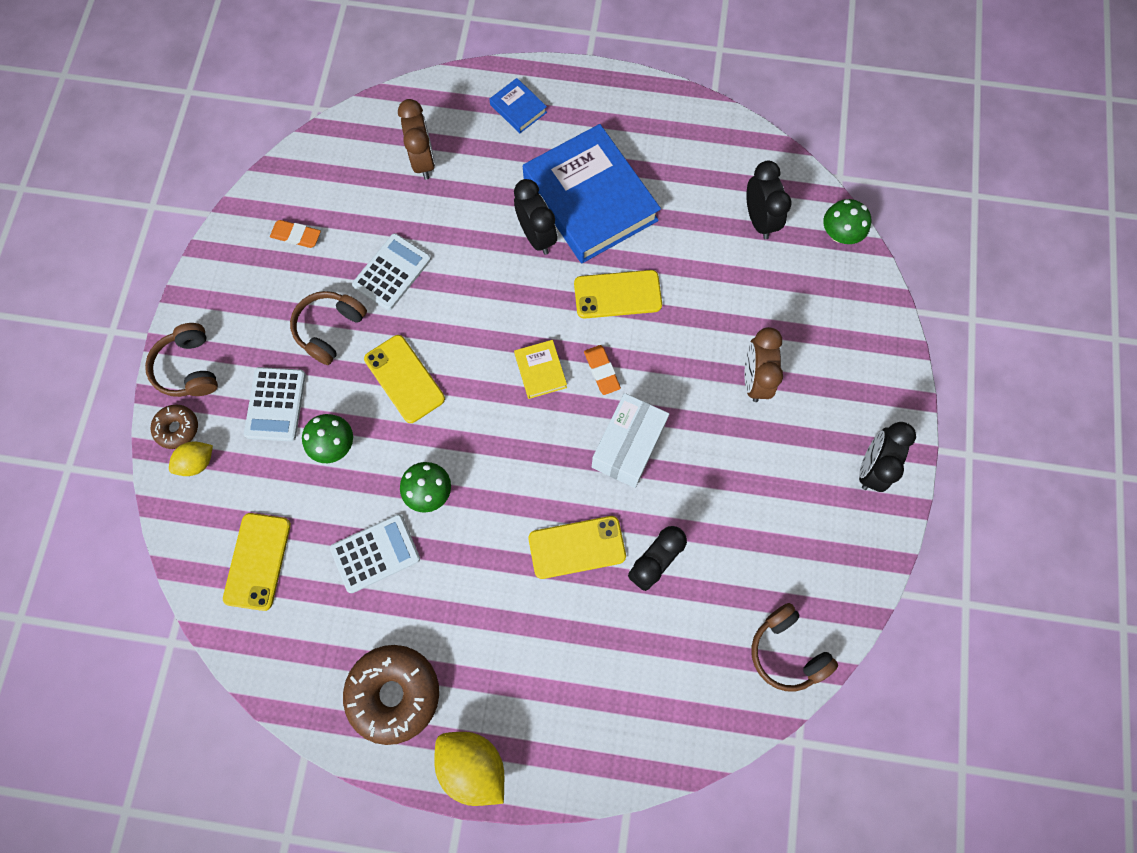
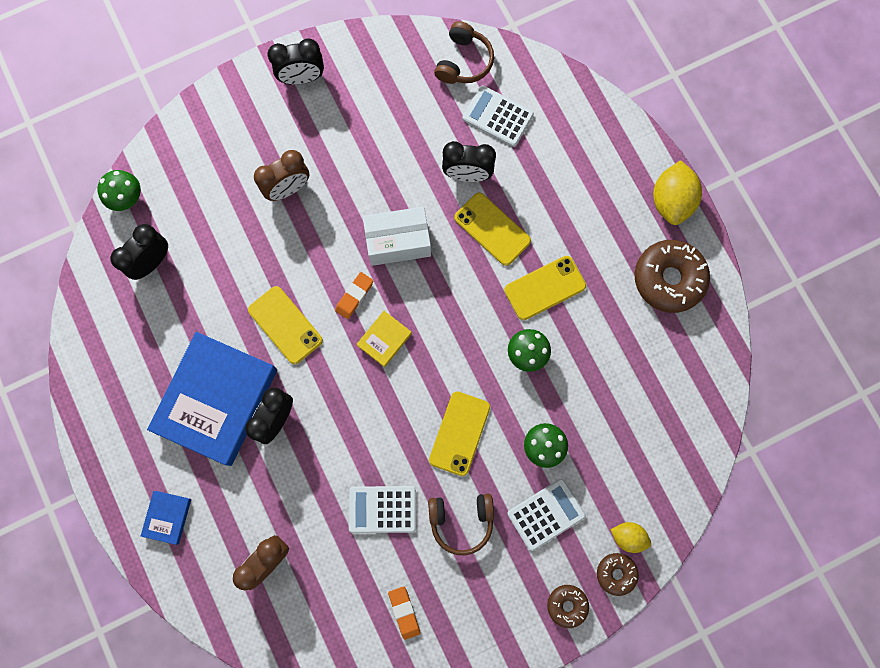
camera: 125 degrees left, 5 degrees up
brown headphones [145,323,218,397] -> brown donut [547,585,589,628]
yellow phone [223,513,291,611] -> yellow phone moved to [504,256,586,320]
white calculator [330,514,420,593] -> white calculator moved to [463,86,534,147]

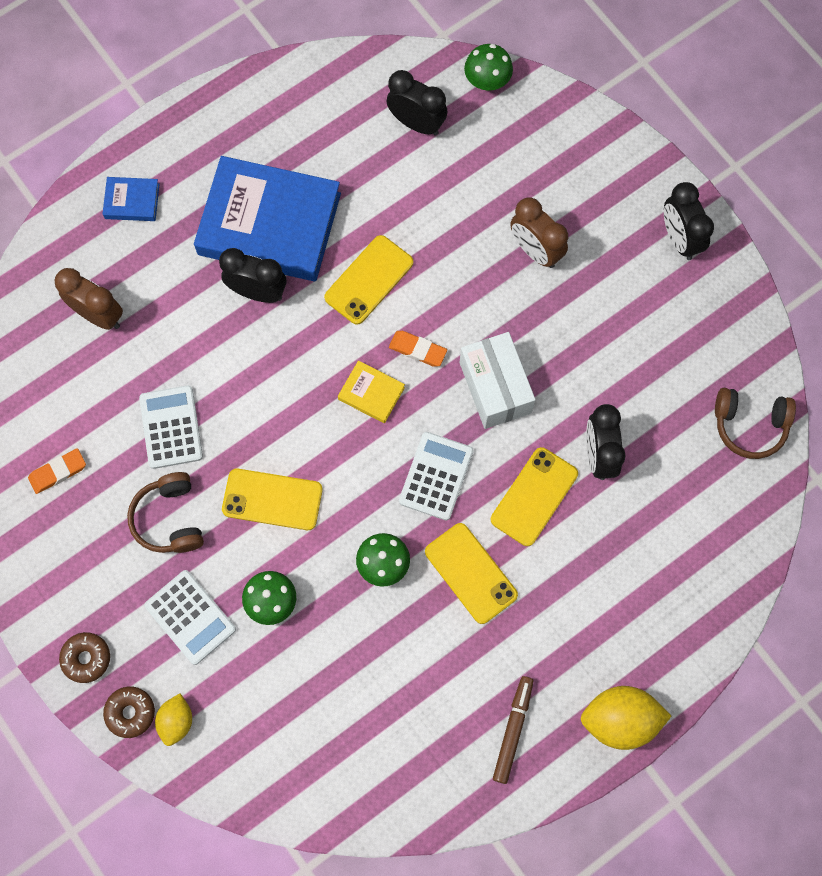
camera: 80 degrees right, 5 degrees down
white calculator [463,86,534,147] -> white calculator moved to [399,432,474,521]
brown donut [635,240,710,313] -> brown marker [493,676,533,784]

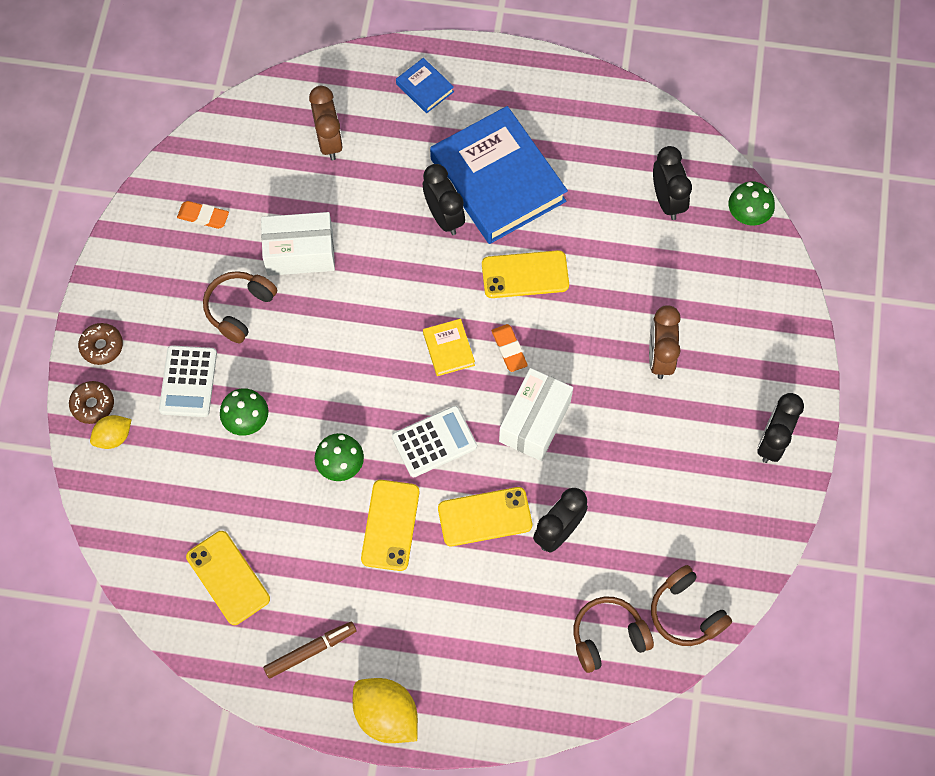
camera: 45 degrees right, 5 degrees down
white calculator [139,385,203,469] -> white box [261,212,335,276]
yellow phone [222,469,323,530] -> yellow phone moved to [186,531,270,625]
none -> brown headphones [574,597,654,673]

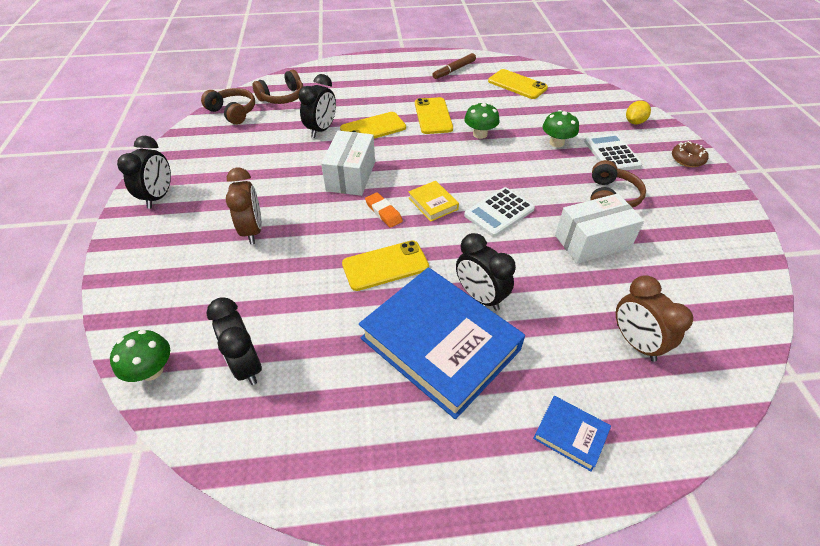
camera: 165 degrees right, 20 degrees down
brown donut [69,381,114,424] -> none
orange eraser [177,201,229,229] -> none
yellow lemon [353,678,418,743] -> none
white calculator [392,406,477,477] -> white calculator moved to [464,187,535,237]

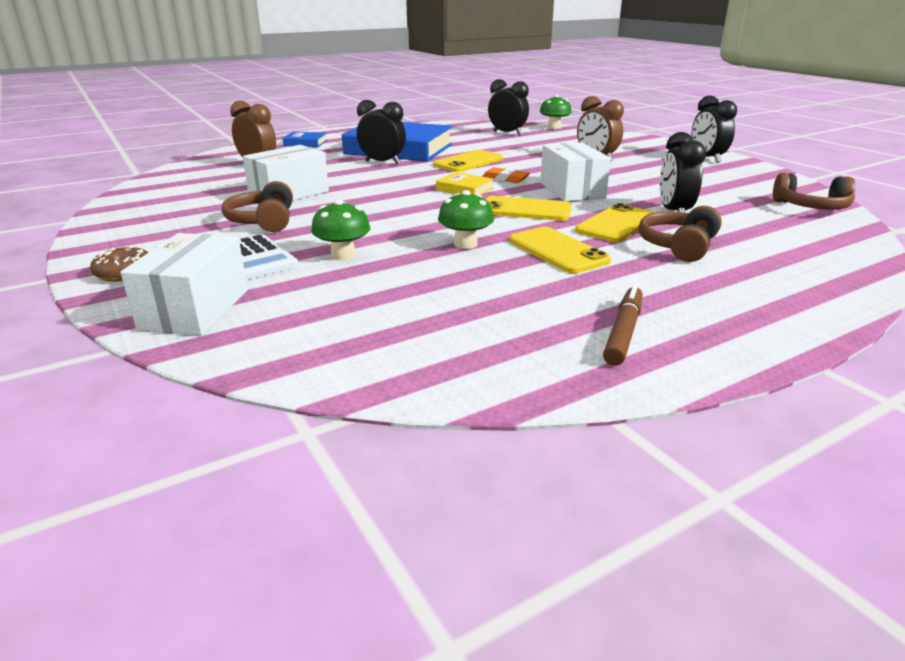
camera: 155 degrees right, 20 degrees down
brown headphones [252,70,304,104] -> brown headphones moved to [639,206,722,262]
white calculator [464,187,535,237] -> none
yellow phone [488,69,548,99] -> yellow phone moved to [485,196,572,221]
yellow lemon [626,101,651,124] -> white box [120,233,248,336]

